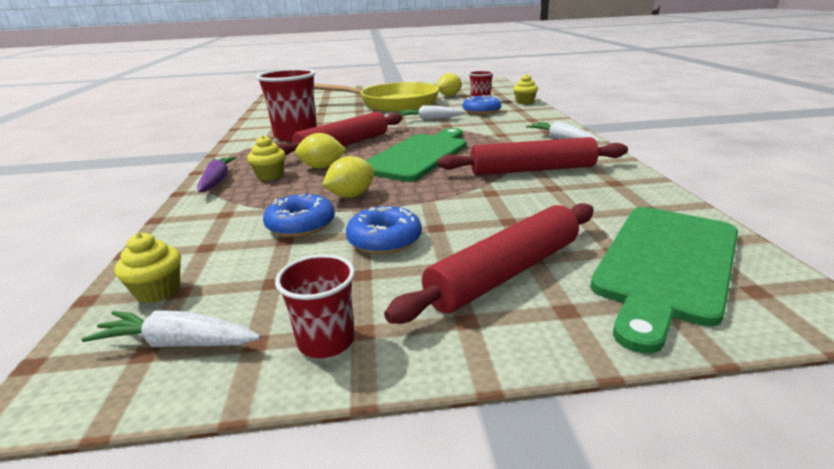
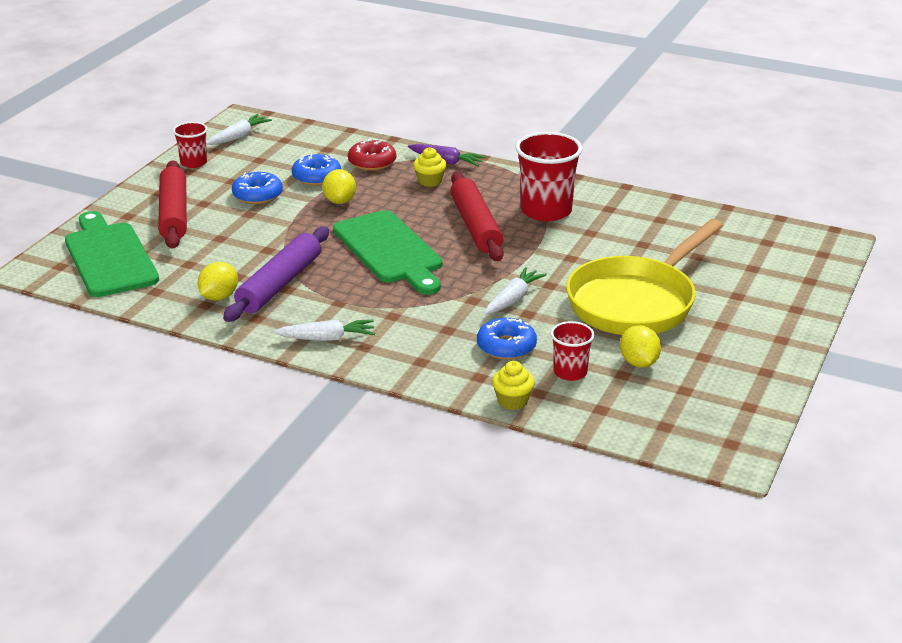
camera: 120 degrees right, 5 degrees up
yellow cupcake [114,233,181,303] -> none
yellow lemon [295,133,346,169] -> yellow lemon moved to [198,262,238,301]
red rolling pin [438,137,628,175] -> purple rolling pin [223,227,329,322]
none -> red donut [348,139,396,171]

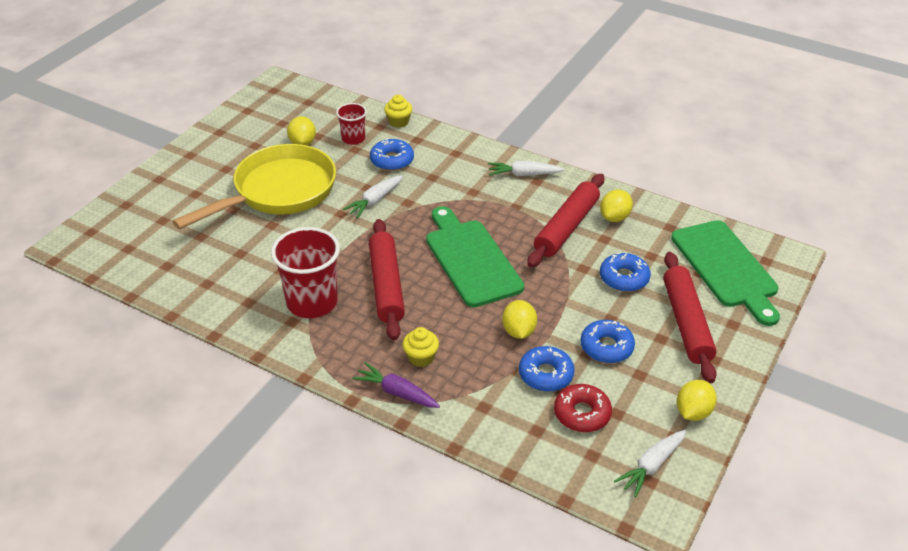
camera: 175 degrees left, 10 degrees up
red cup [173,122,208,168] -> yellow lemon [677,380,717,421]
purple rolling pin [223,227,329,322] -> red rolling pin [527,174,604,267]
red donut [348,139,396,171] -> red donut moved to [554,384,612,432]
none -> blue donut [600,252,651,292]

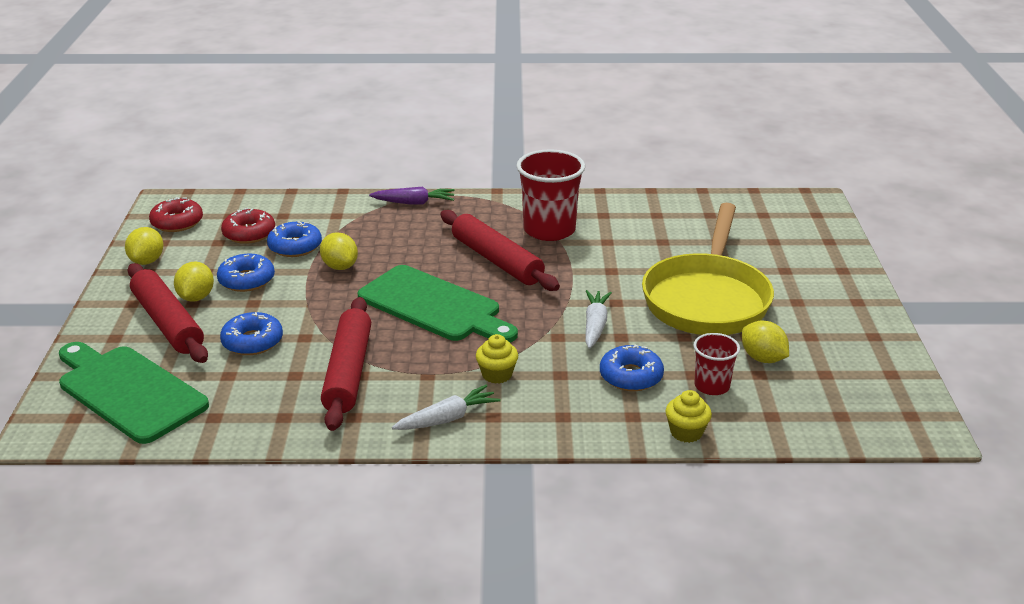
camera: 150 degrees right, 10 degrees down
yellow cupcake [402,327,439,367] -> yellow cupcake moved to [476,334,518,384]
yellow lemon [600,190,633,222] -> yellow lemon moved to [174,261,214,302]
white carrot [614,430,686,497] -> red donut [149,197,203,232]

